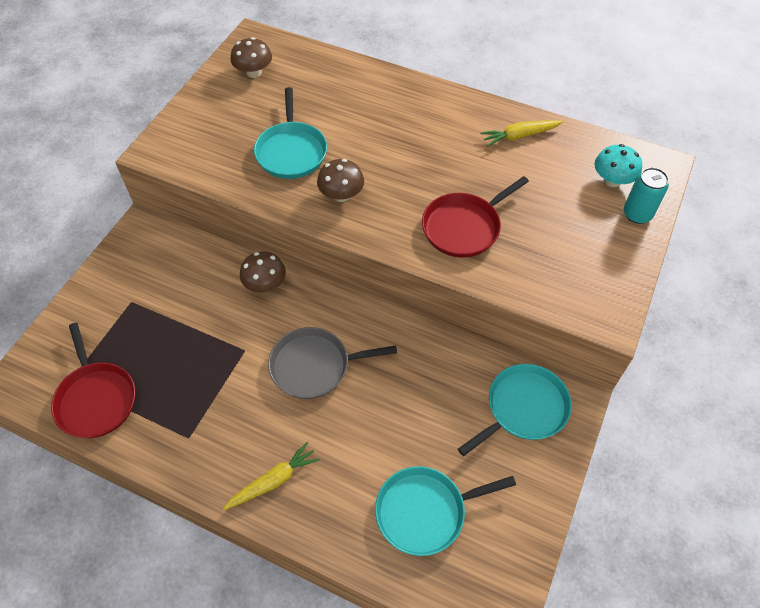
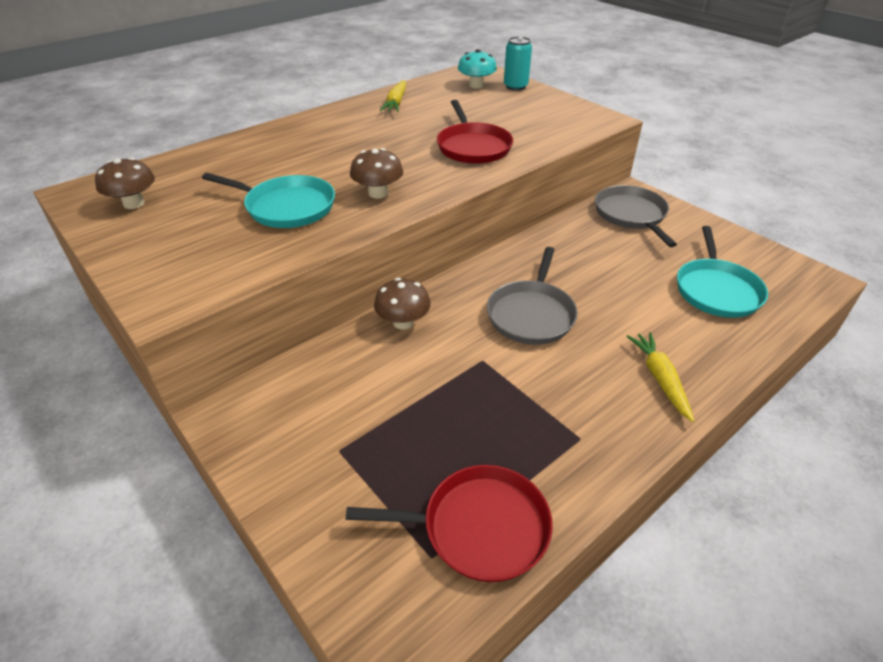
camera: 65 degrees left, 15 degrees down
turquoise pan [458,364,572,456] -> grey pan [595,185,677,247]

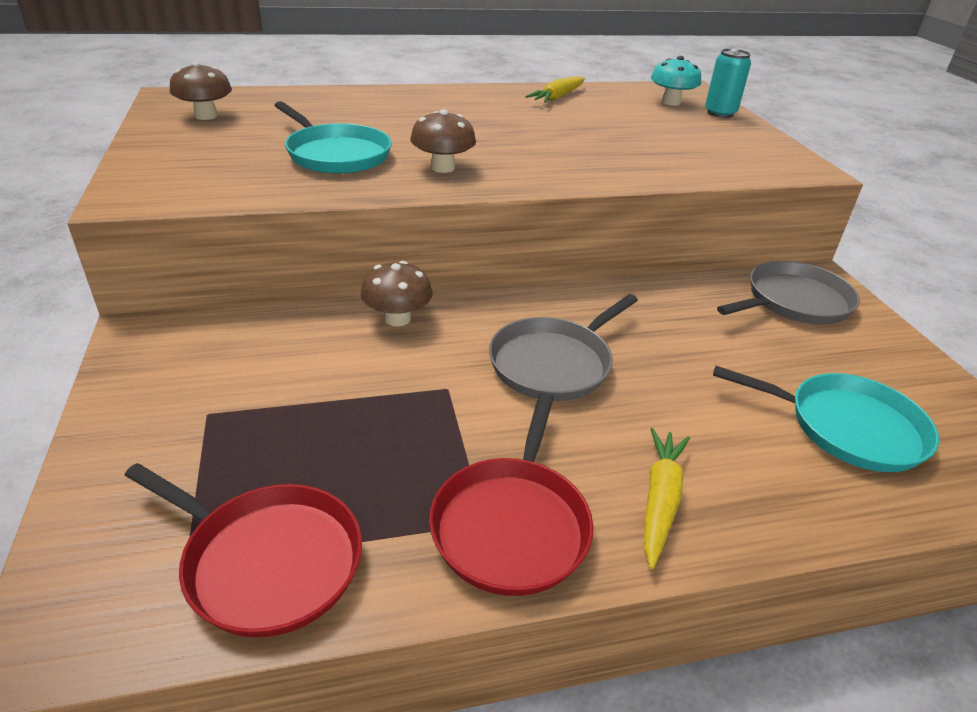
camera: 25 degrees right, 5 degrees down
red pan [437,100,513,164] -> red pan moved to [429,393,594,596]
grey pan [595,185,677,247] -> grey pan turned 45 degrees clockwise [717,261,860,325]
turquoise pan [677,226,768,318] -> turquoise pan turned 105 degrees counterclockwise [713,366,939,472]

